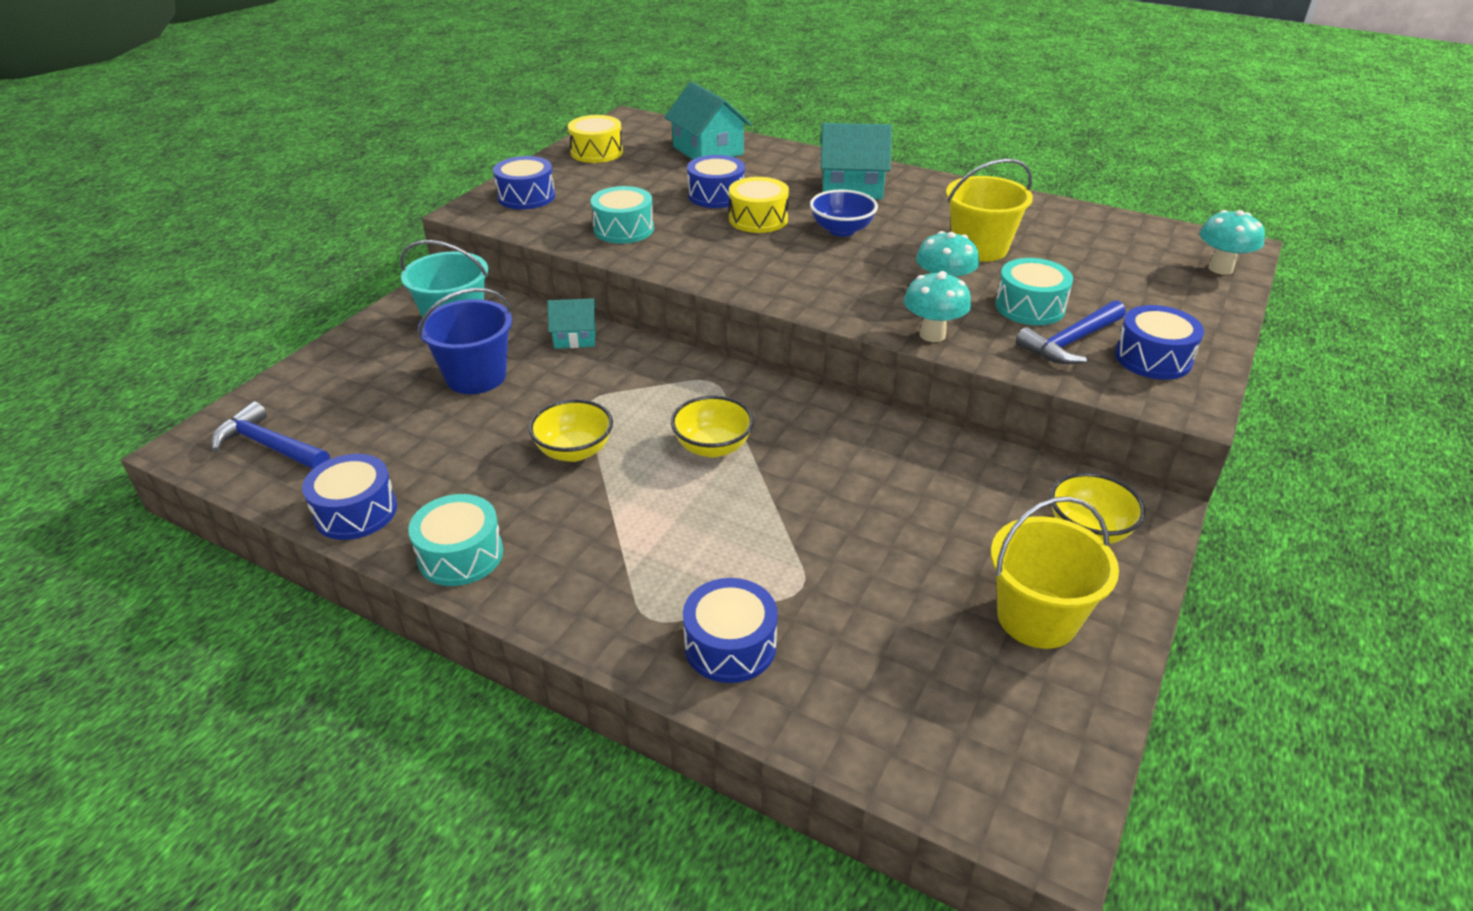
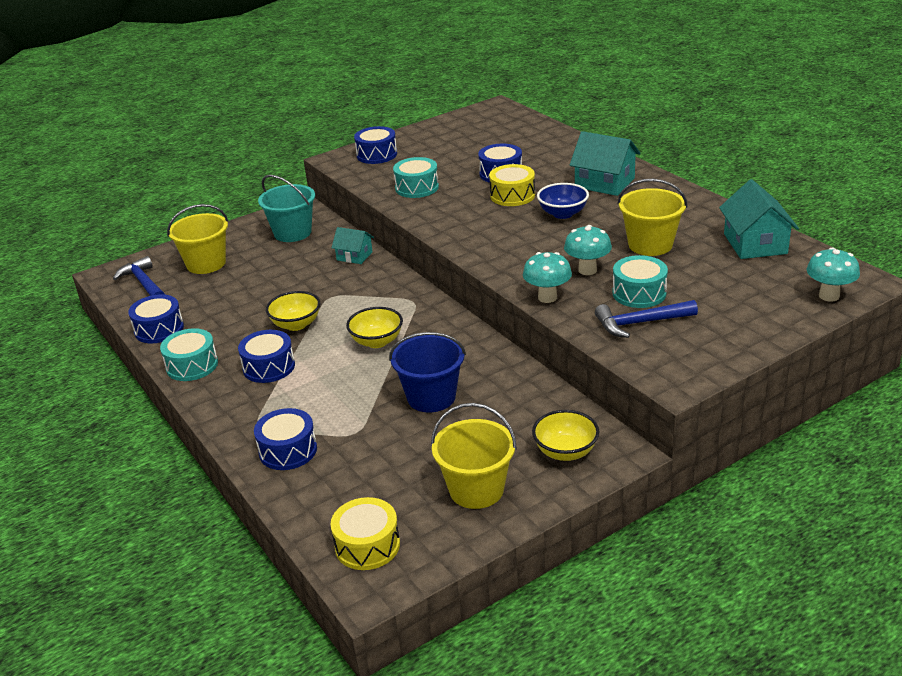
camera: 30 degrees right, 5 degrees down
blue bucket [418,288,512,394] -> blue bucket moved to [389,332,466,412]
yellow drum [568,115,623,163] -> yellow drum moved to [330,497,400,570]
turquoise house [665,82,751,160] -> turquoise house moved to [719,179,799,259]
blue drum [1115,305,1204,380] -> blue drum moved to [238,330,295,383]
none -> yellow bucket [167,204,228,274]

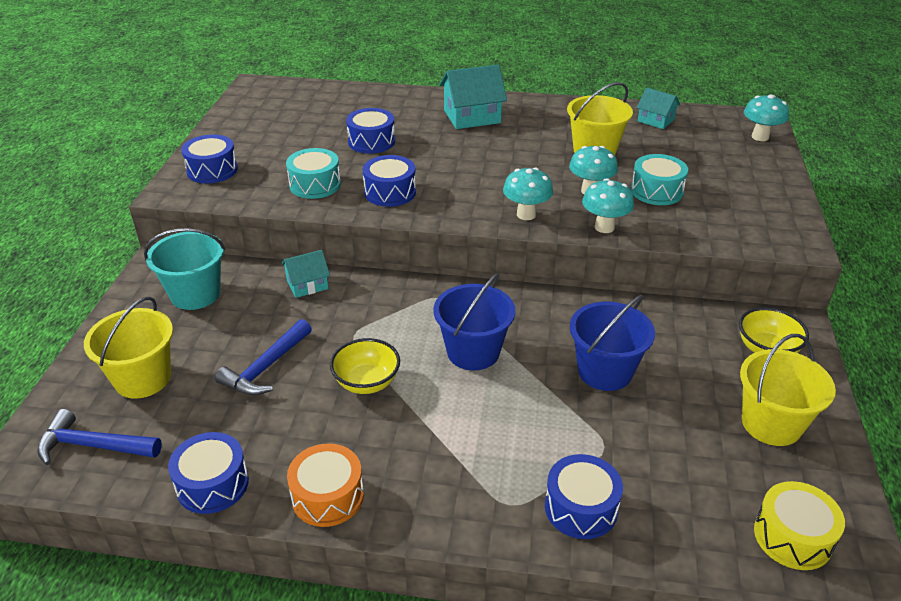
camera: 50 degrees left, 5 degrees up
turquoise drum [160,328,218,381] -> orange drum [287,443,364,527]
blue drum [238,330,295,383] -> blue drum moved to [362,155,416,207]
yellow bowl [346,307,403,348] -> blue bucket [433,273,515,370]
yellow drum [489,164,535,206] -> none
blue bowl [537,183,589,219] -> none
blue hammer [595,300,698,338] -> blue hammer moved to [215,319,312,396]
turquoise house [719,179,799,259] -> turquoise house [637,87,680,129], size x0.60
none -> turquoise mushroom [503,168,553,220]

